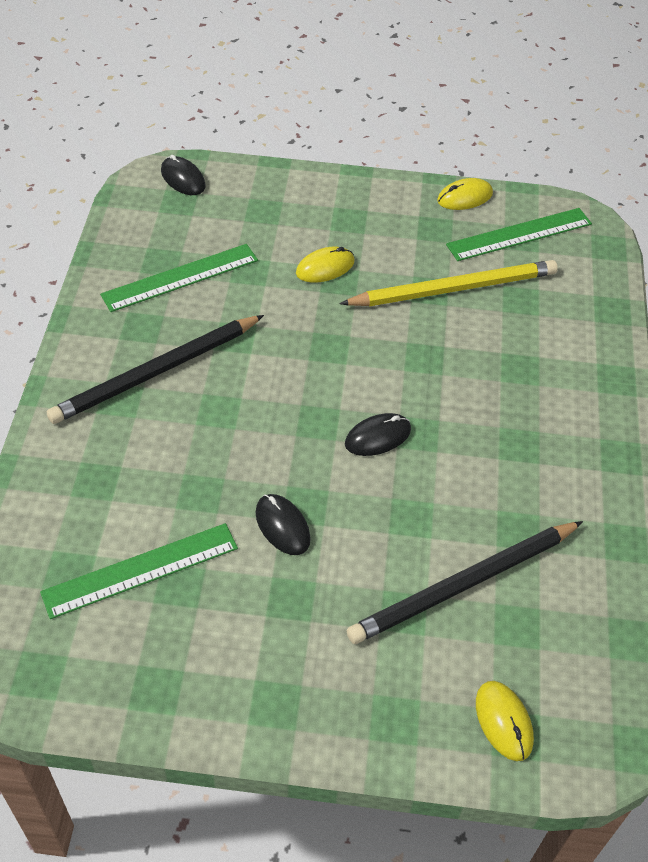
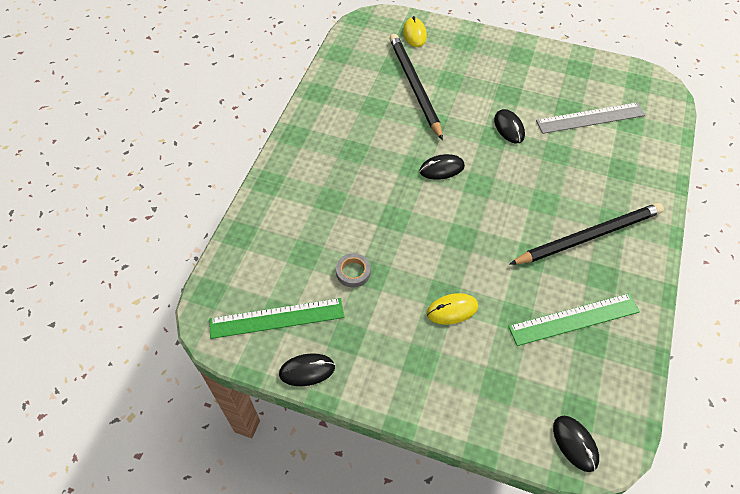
camera: 165 degrees left, 5 degrees up
green ruler [40,523,238,619] -> grey ruler [536,102,645,134]
yellow pencil [339,260,558,306] -> grey tape [336,253,371,288]
black pencil [347,521,583,644] -> black pencil turned 90 degrees counterclockwise [390,34,443,140]
yellow mouse [437,178,493,210] -> black mouse [279,353,335,386]

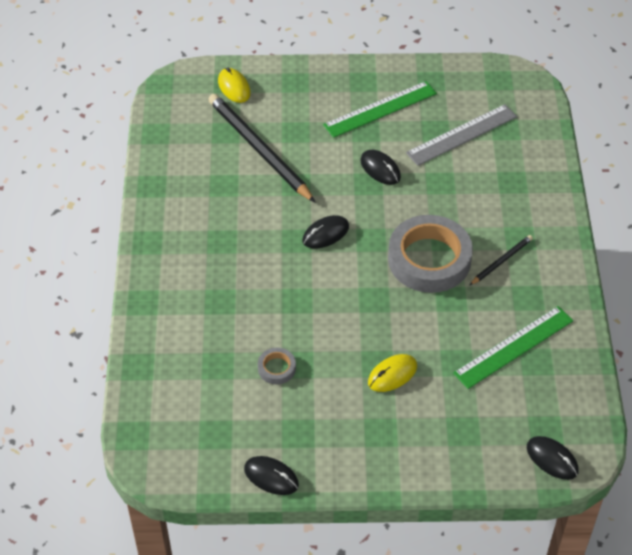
camera: 20 degrees left, 5 degrees down
green ruler [209,298,344,339] -> green ruler moved to [323,81,437,138]
black mouse [279,353,335,386] -> black mouse turned 60 degrees clockwise [244,456,299,495]
black pencil [510,203,664,264] -> black pencil [470,235,533,285], size x0.48
none -> grey tape [388,215,473,293]

